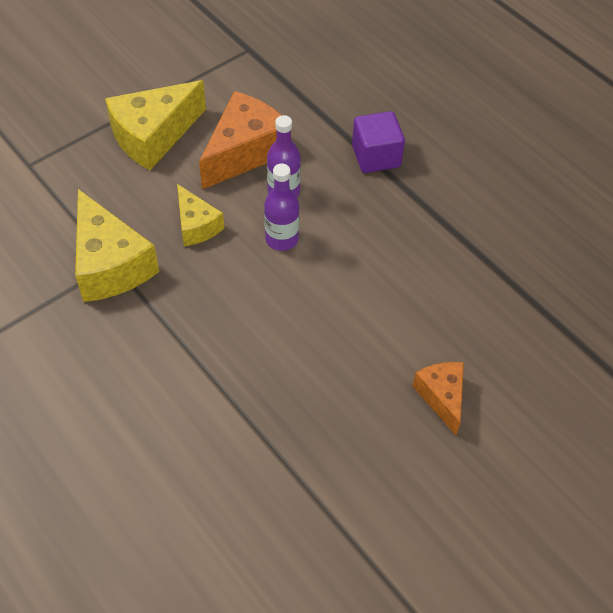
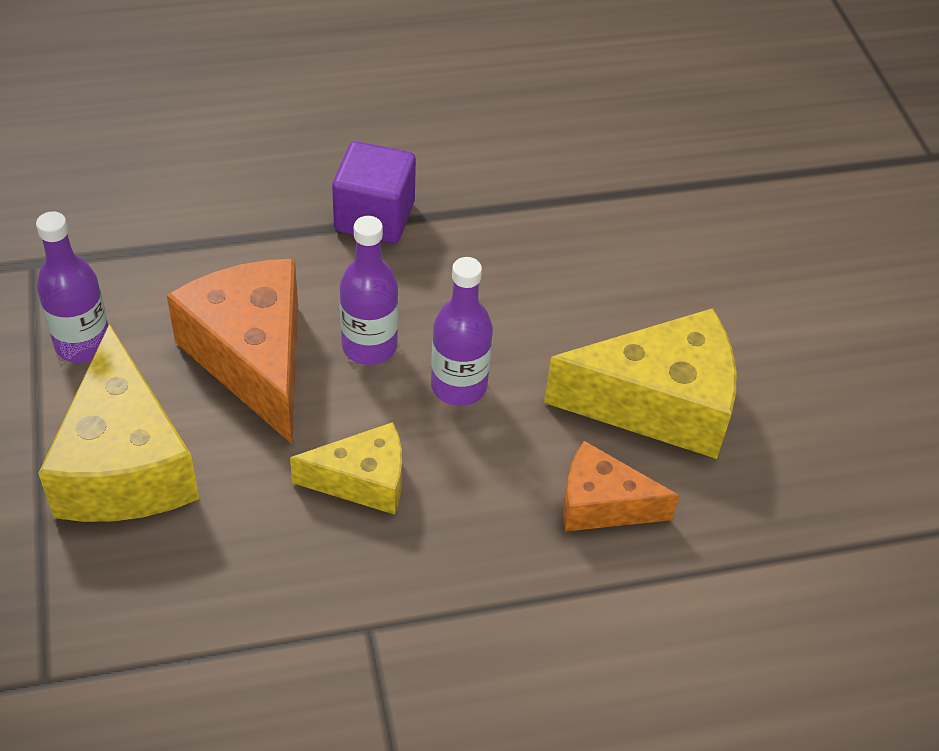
camera: 65 degrees left, 5 degrees down
yellow cheese [75,189,159,302] -> yellow cheese moved to [544,308,736,459]
orange cheese [413,362,464,435] -> orange cheese moved to [563,441,680,532]
none -> purple bottle [36,211,108,363]

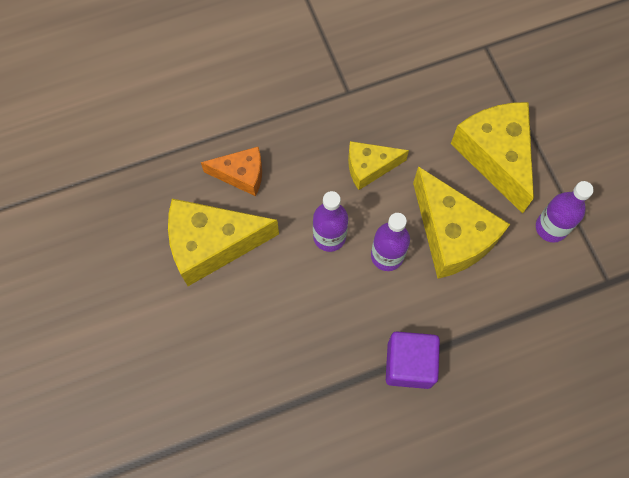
camera: 175 degrees right, 20 degrees up
orange cheese [167,258,298,444] -> yellow cheese [413,166,510,279]

